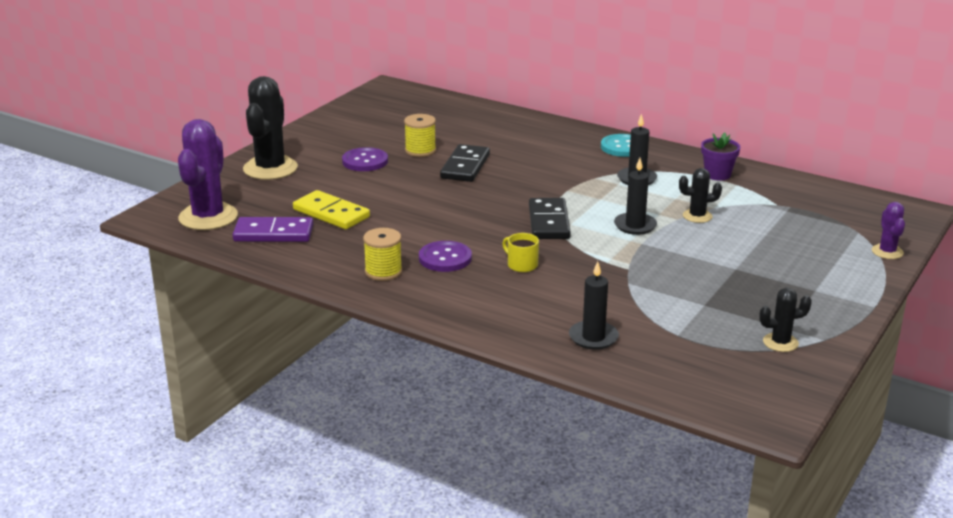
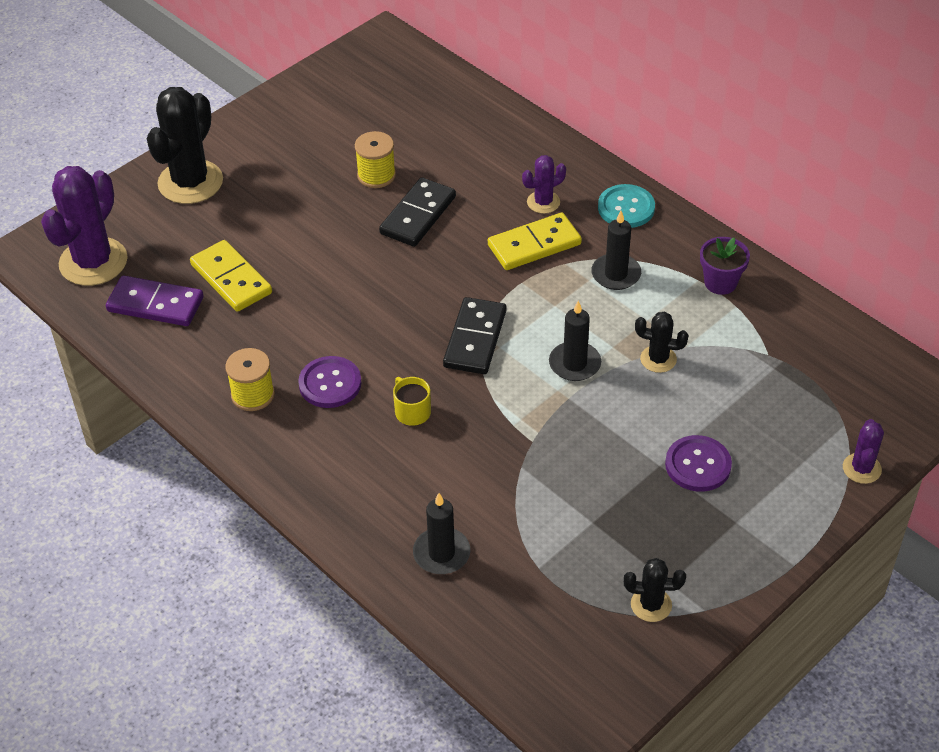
camera: 15 degrees right, 20 degrees up
purple button [342,147,388,171] -> purple button moved to [665,435,732,492]
none -> yellow domino [488,213,582,270]
none -> purple cactus [522,155,566,214]

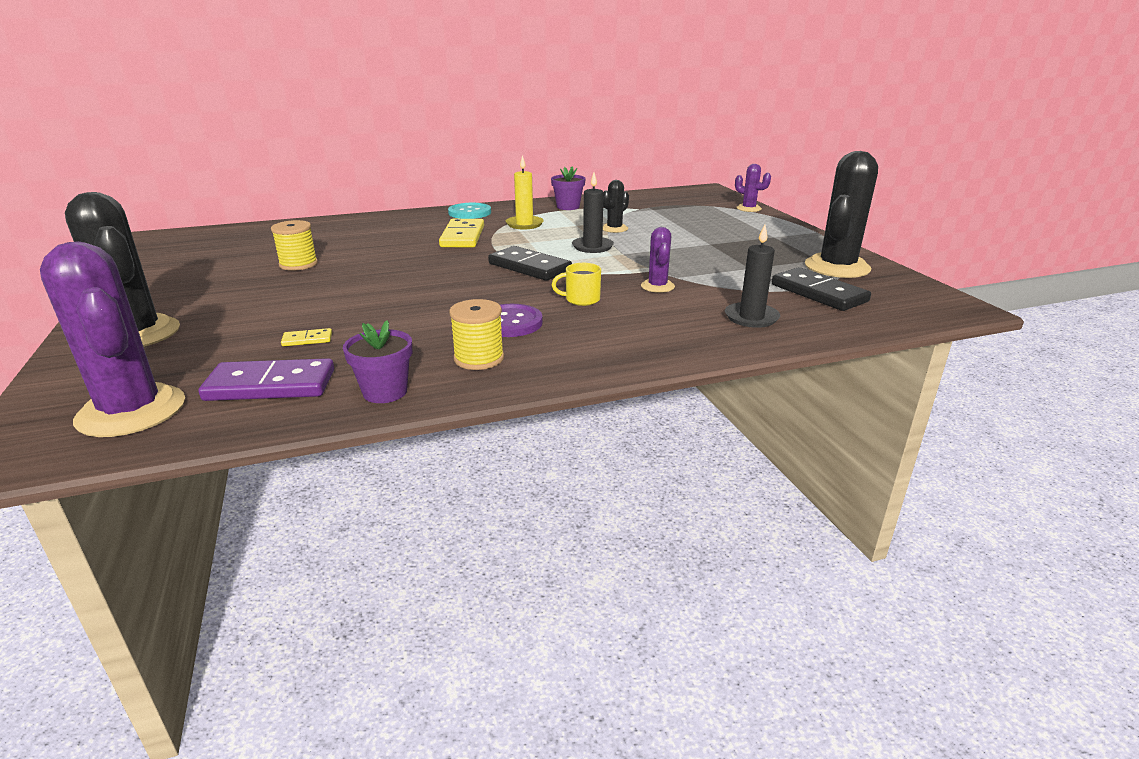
camera: 65 degrees left, 20 degrees down
purple domino [106,275,204,326] -> purple domino turned 45 degrees clockwise [199,358,334,401]
yellow domino [190,240,272,312] -> yellow domino [281,328,332,346], size x0.46
black domino [379,177,456,247] -> black domino moved to [772,267,871,311]
purple cactus [522,155,566,214] -> purple cactus moved to [641,227,675,293]
black candle [591,211,641,290] -> yellow candle [506,155,544,229]
black cactus [624,558,686,622] -> black cactus [805,151,878,278], size x1.99
purple button [665,435,732,492] -> none
none -> purple flower pot [343,320,412,403]

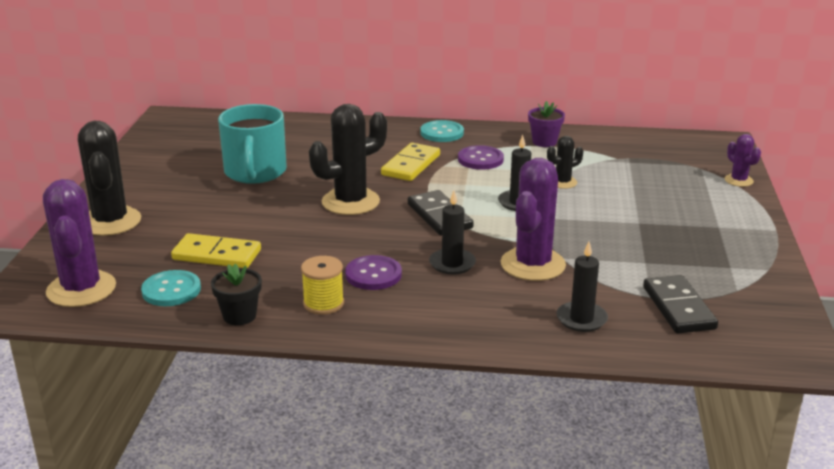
camera: 25 degrees right, 0 degrees up
purple domino [199,358,334,401] -> turquoise button [141,270,201,306]
yellow spool [271,220,318,271] -> turquoise mug [218,104,287,184]
yellow domino [281,328,332,346] -> yellow domino [171,233,261,268], size x2.19
purple flower pot [343,320,412,403] -> black flower pot [211,264,262,325]
yellow candle [506,155,544,229] -> purple button [458,145,504,170]
yellow mug [552,263,601,306] -> black candle [429,191,476,275]
purple cactus [641,227,675,293] -> purple cactus [501,158,566,281], size x1.99
black cactus [805,151,878,278] -> black cactus moved to [309,104,387,215]

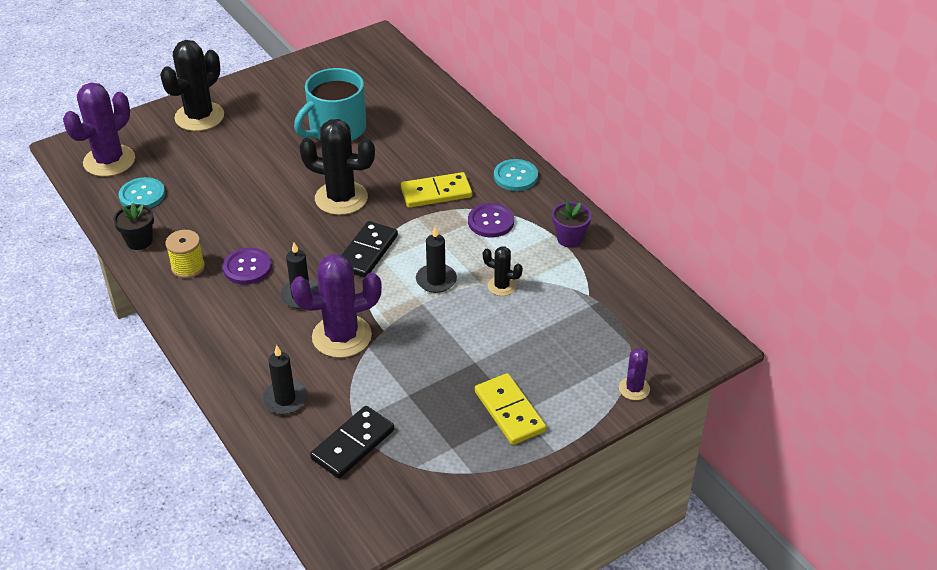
camera: 50 degrees right, 15 degrees up
yellow domino [171,233,261,268] -> yellow domino moved to [475,373,546,445]

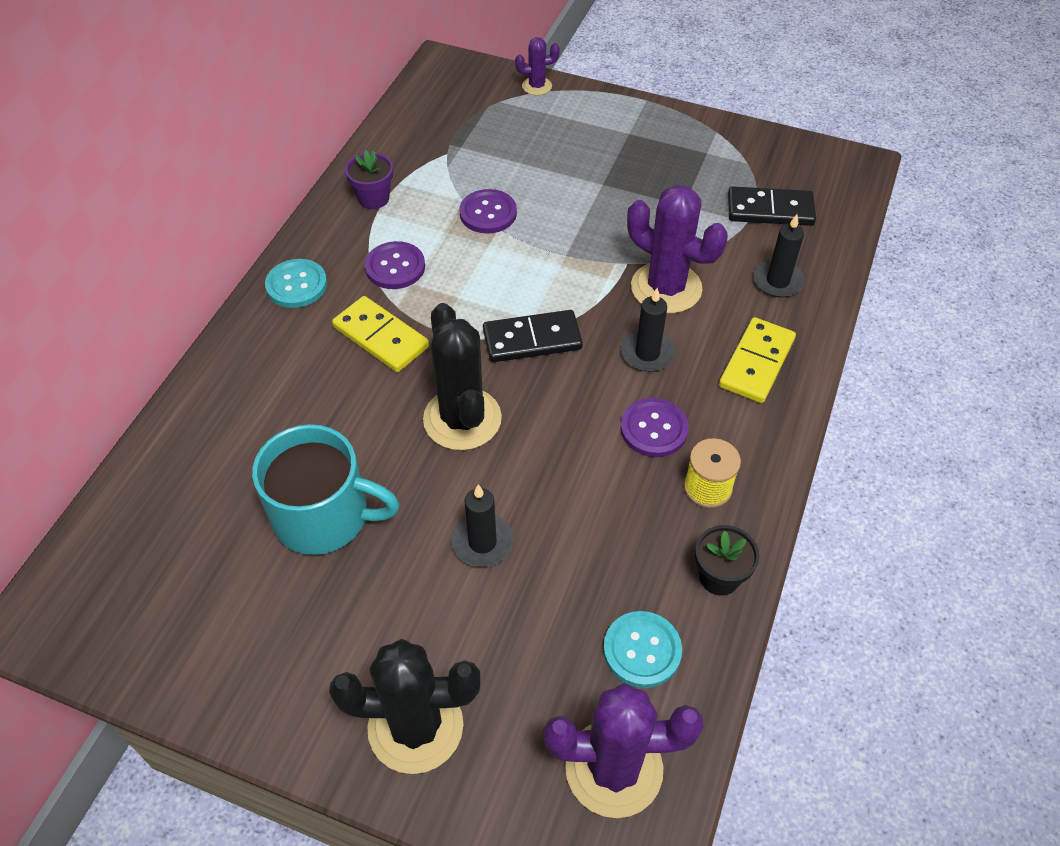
camera: 125 degrees left, 10 degrees up
black candle [416,227,457,293] -> black candle moved to [452,484,513,567]
yellow domino [475,373,546,445] -> yellow domino moved to [719,317,796,403]
black cactus [483,246,523,296] -> purple button [459,189,517,234]

